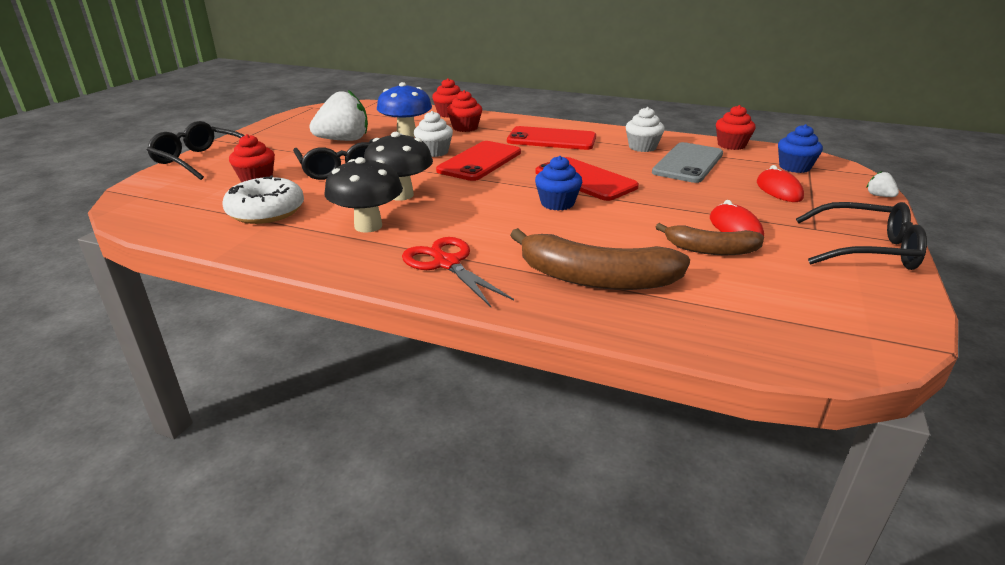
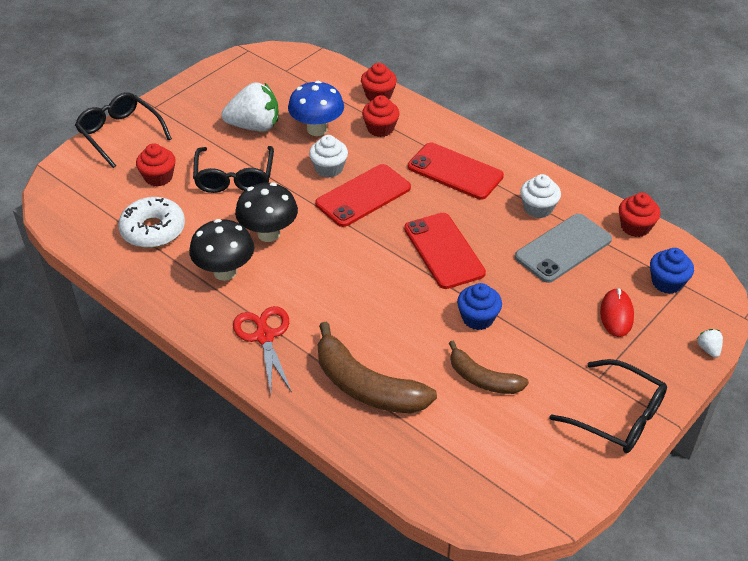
camera: 20 degrees right, 15 degrees up
blue cupcake [535,156,582,211] -> blue cupcake moved to [457,283,502,330]
red mouse [710,200,764,236] -> none

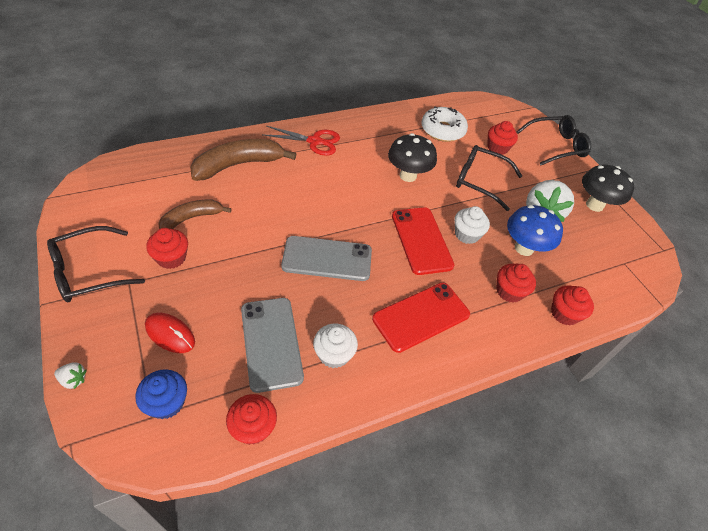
camera: 110 degrees right, 5 degrees up
black mushroom [189,219,254,281] -> black mushroom moved to [582,165,634,212]
red phone [404,213,486,289] -> grey phone [281,236,372,281]
blue cupcake [457,283,502,330] -> none
none -> red cupcake [146,228,188,269]

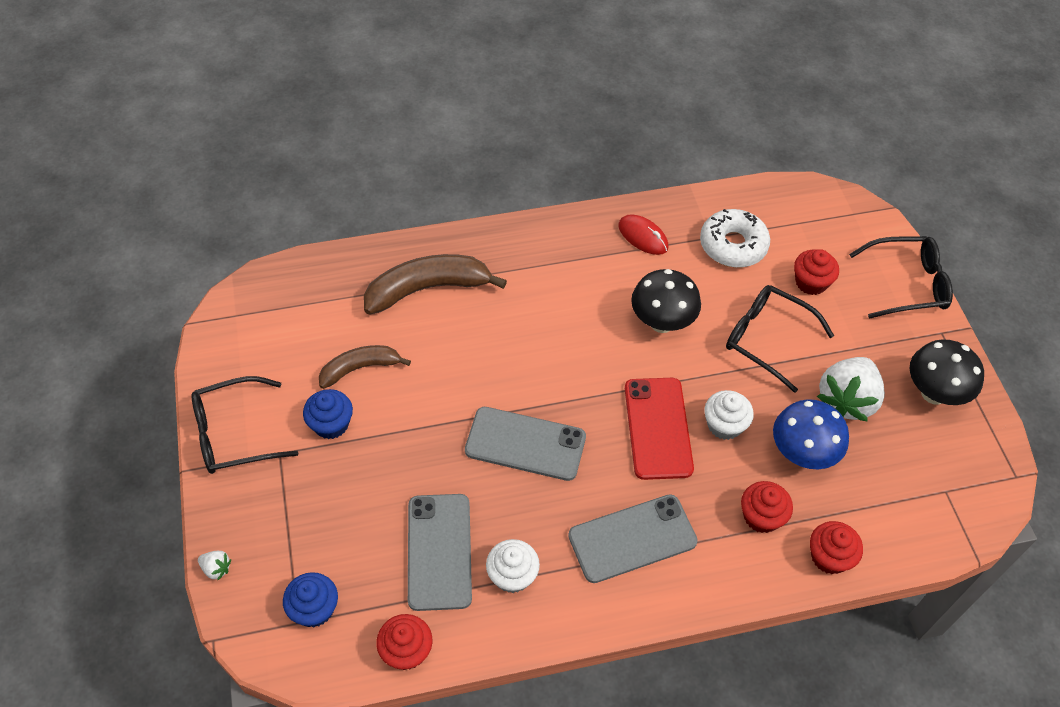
camera: 15 degrees right, 5 degrees up
red mouse [145,313,195,353] -> red mouse moved to [618,214,668,255]
red cupcake [146,228,188,269] -> blue cupcake [303,389,353,439]
red scissors [263,126,340,156] -> none
red phone [372,283,470,353] -> grey phone [568,494,698,583]

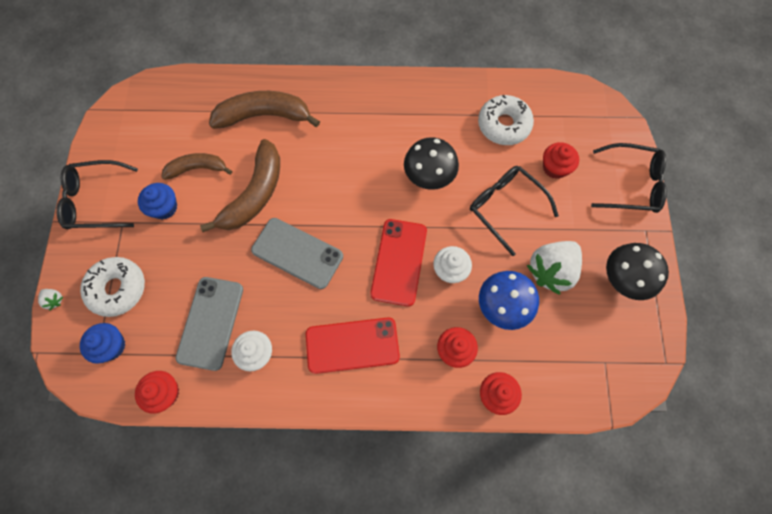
camera: 15 degrees right, 15 degrees up
grey phone [568,494,698,583] -> red phone [306,318,400,374]
red mouse [618,214,668,255] -> none
none -> white donut [80,257,145,317]
none -> brown banana [200,139,280,232]

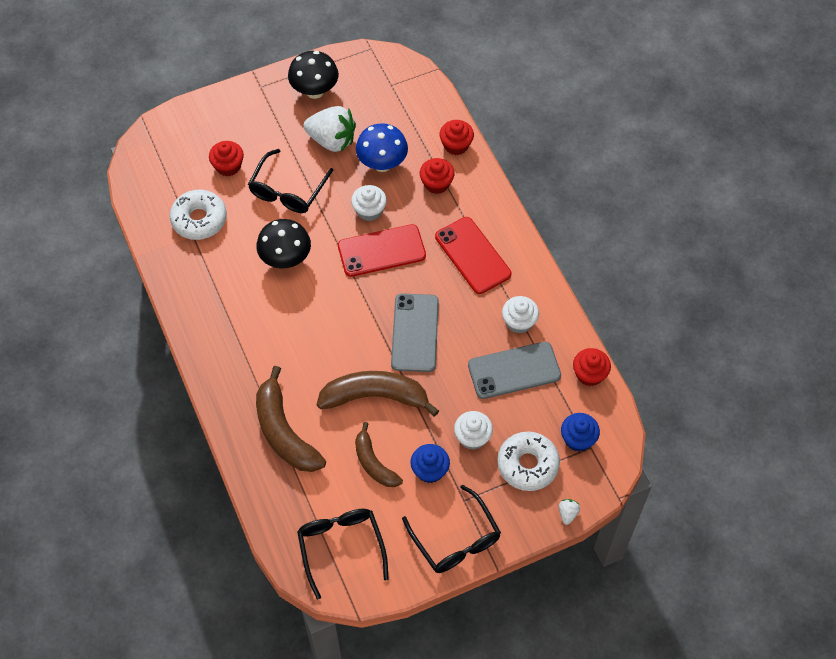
camera: 115 degrees left, 10 degrees down
black glasses [591,143,667,213] -> black glasses moved to [297,509,389,599]
none -> white cupcake [454,411,493,450]

